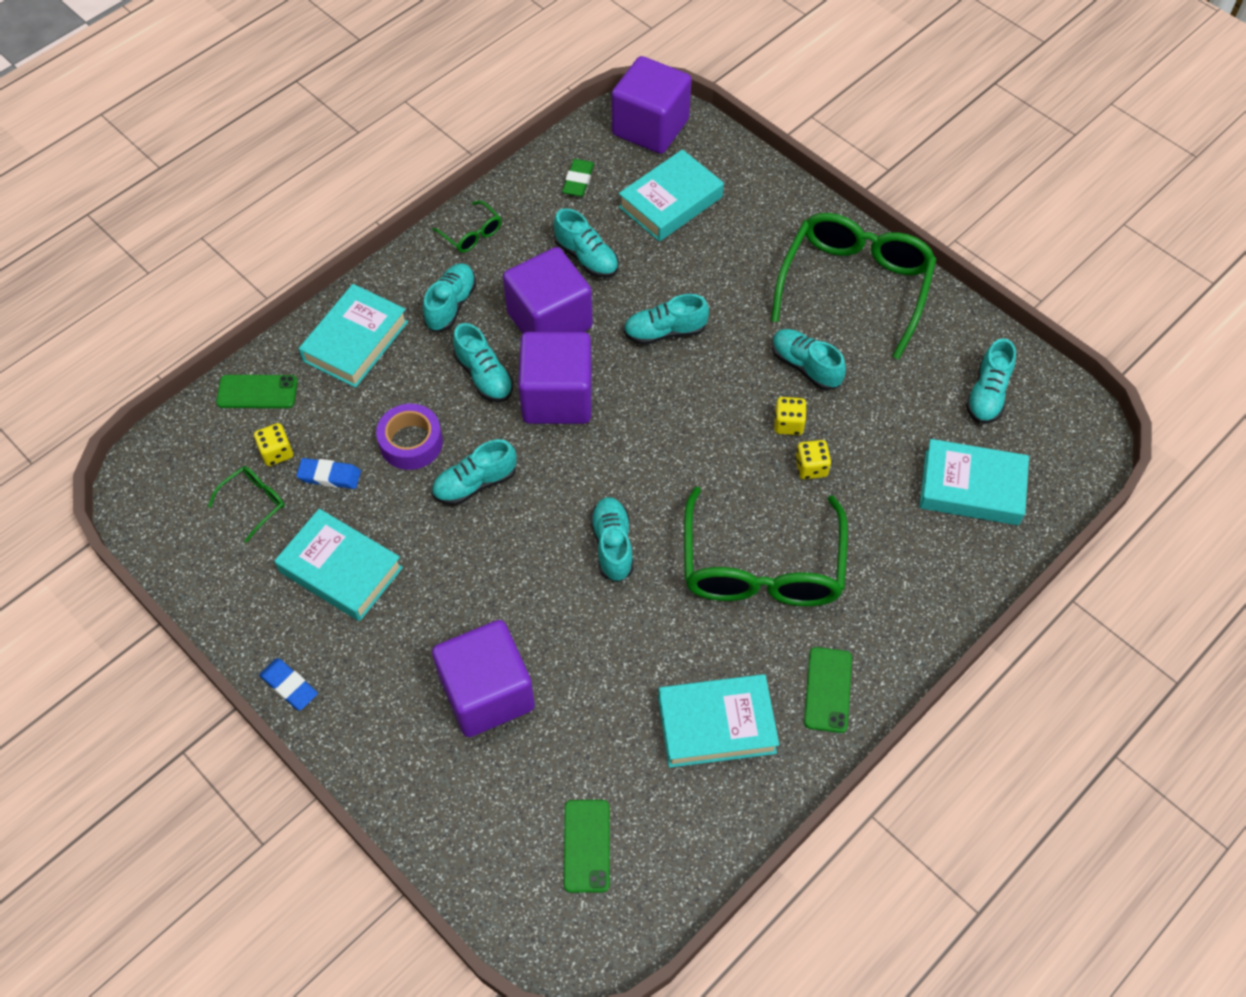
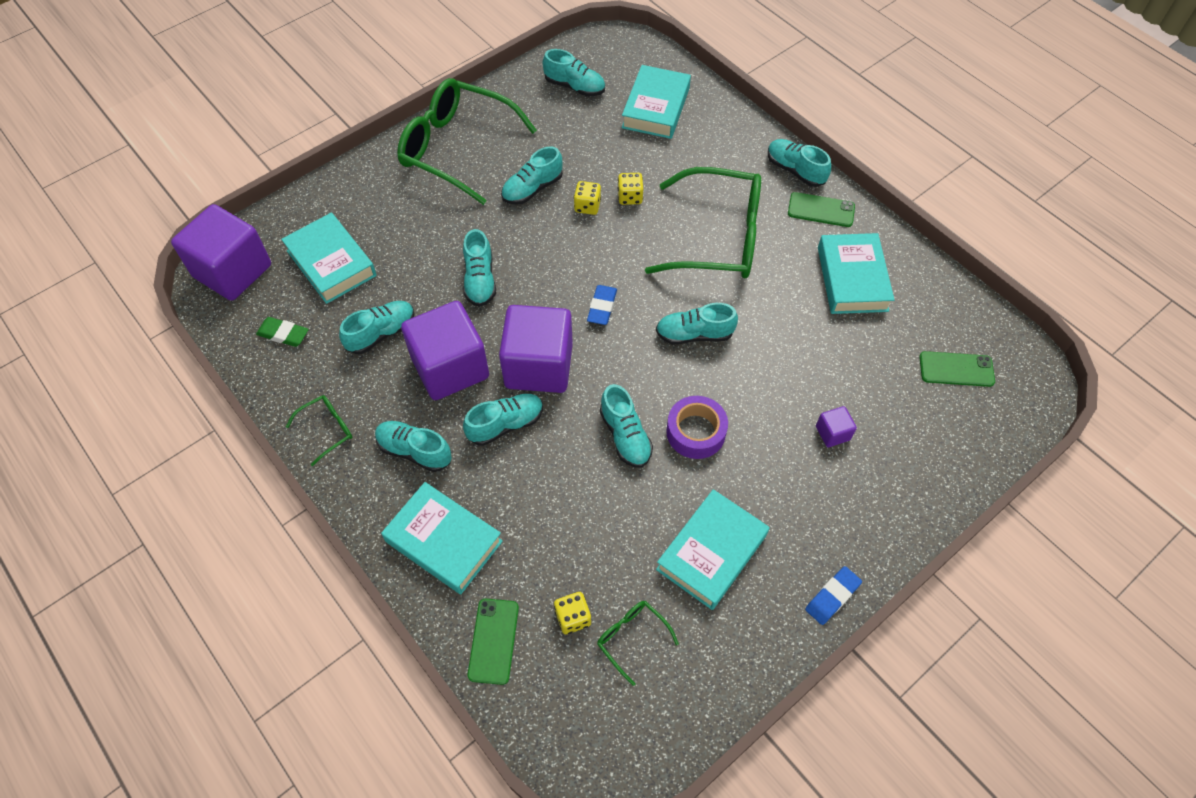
camera: 85 degrees left, 0 degrees up
blue eraser [296,458,361,489] -> blue eraser moved to [587,285,617,325]
purple tape [376,404,443,470] -> purple tape moved to [666,396,728,459]
purple cube [432,620,535,737] -> purple cube [816,406,857,447], size x0.42
none -> turquoise shoe [768,139,831,187]

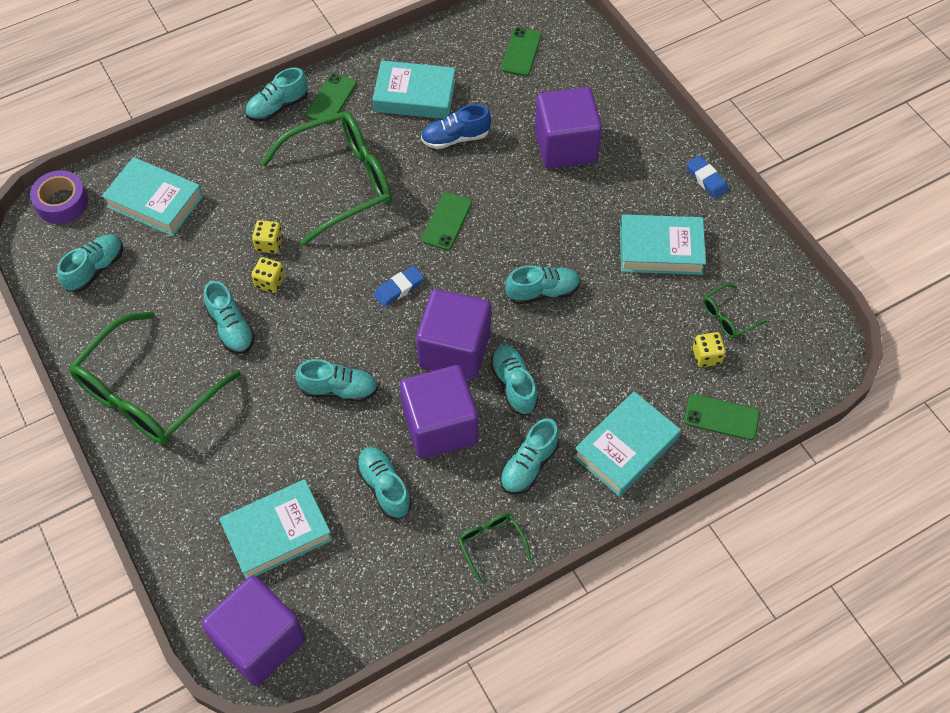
camera: 80 degrees left, 0 degrees up
green eraser [256,317,309,347] -> none
blue eraser [587,285,617,325] -> blue eraser turned 60 degrees counterclockwise [374,266,424,307]
green glasses [645,167,761,278] -> green glasses turned 45 degrees clockwise [261,111,392,246]
turquoise shoe [656,303,738,345] -> green phone [421,192,472,251]
turquoise book [656,489,769,610] -> turquoise book turned 45 degrees counterclockwise [620,214,706,275]
purple tape [666,396,728,459] -> purple tape moved to [30,170,88,224]
purple cube [816,406,857,447] -> purple cube [535,87,602,168], size x2.36
none -> blue shoe [421,104,491,149]

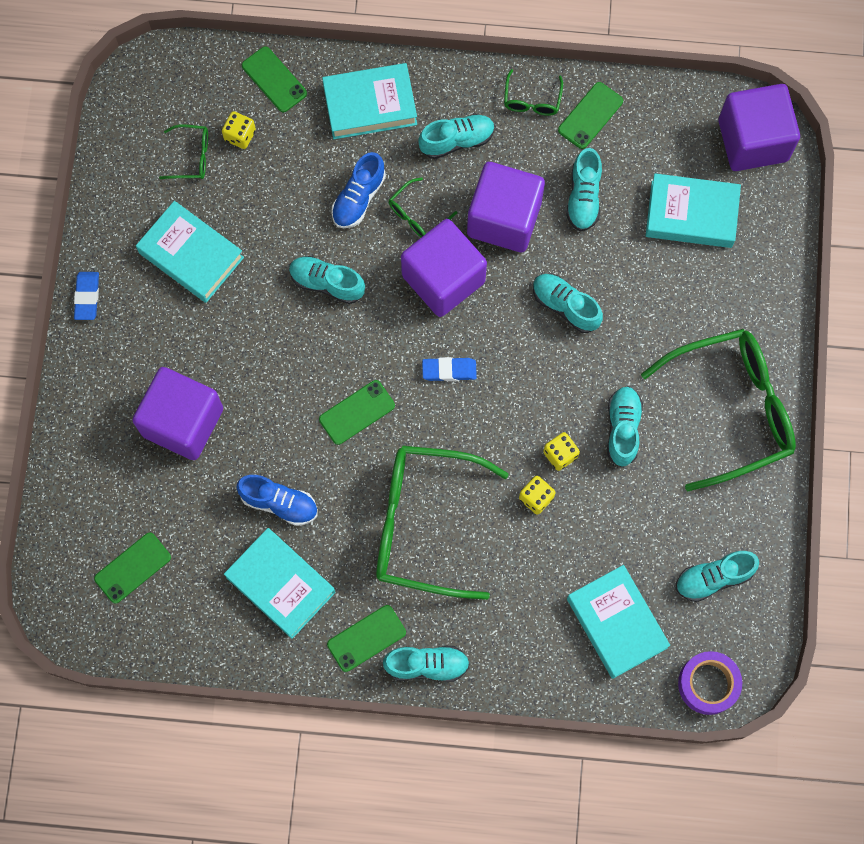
camera: 145 degrees left, 15 degrees up
turquoise shoe [490,345,538,415] -> green glasses [389,177,457,237]
none -> blue shoe [331,152,386,228]
none -> green phone [558,82,623,149]

